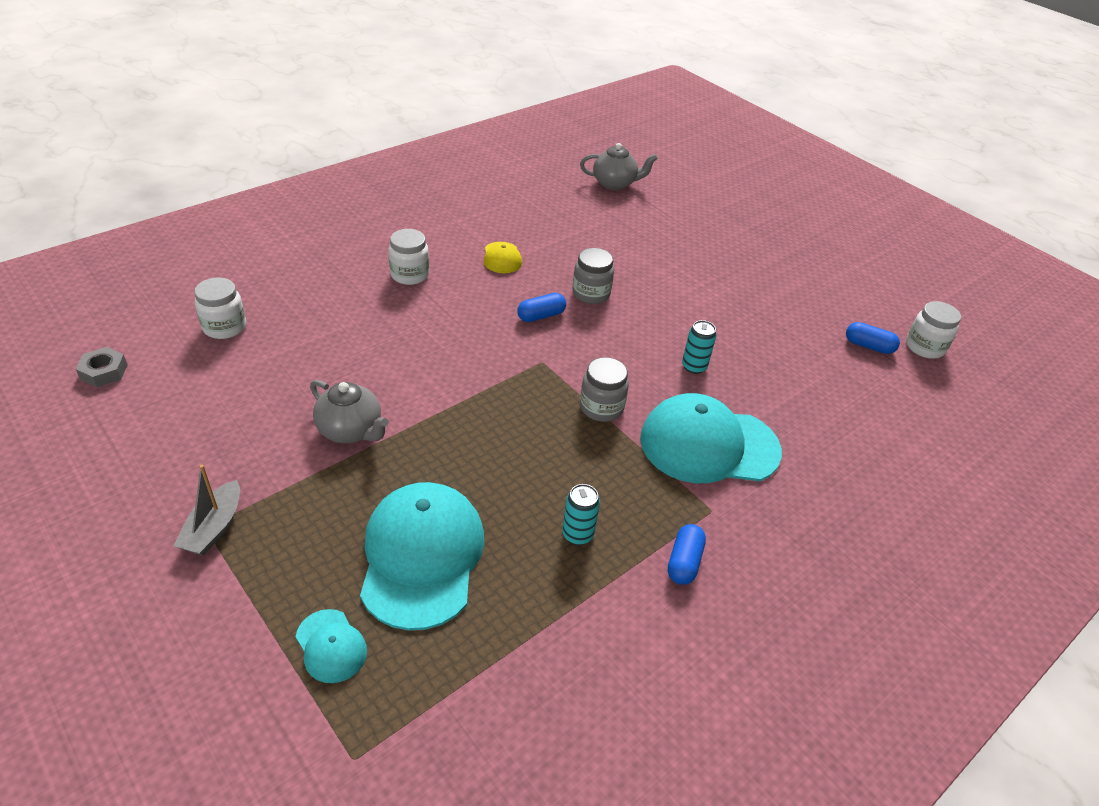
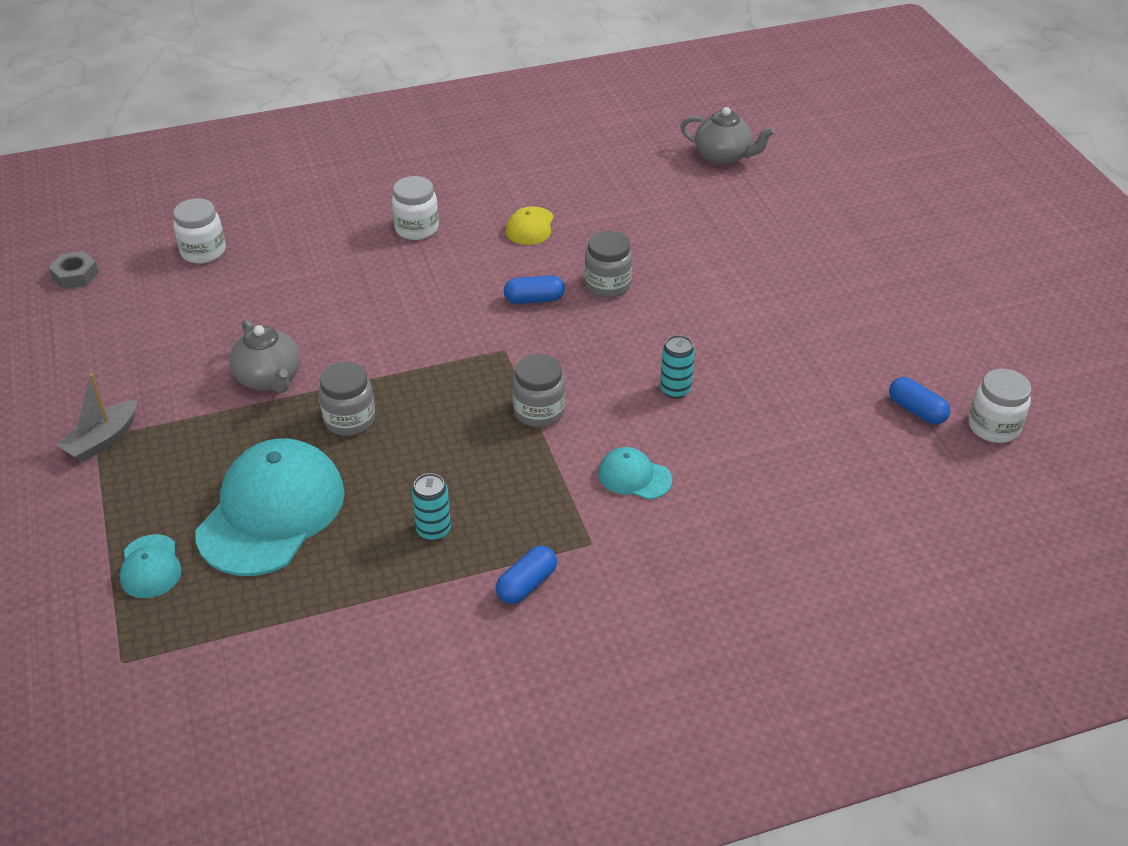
camera: 25 degrees right, 0 degrees up
turquoise cap [640,393,782,483] -> turquoise cap [598,447,672,500], size x0.46
none -> grey jar [319,362,375,436]

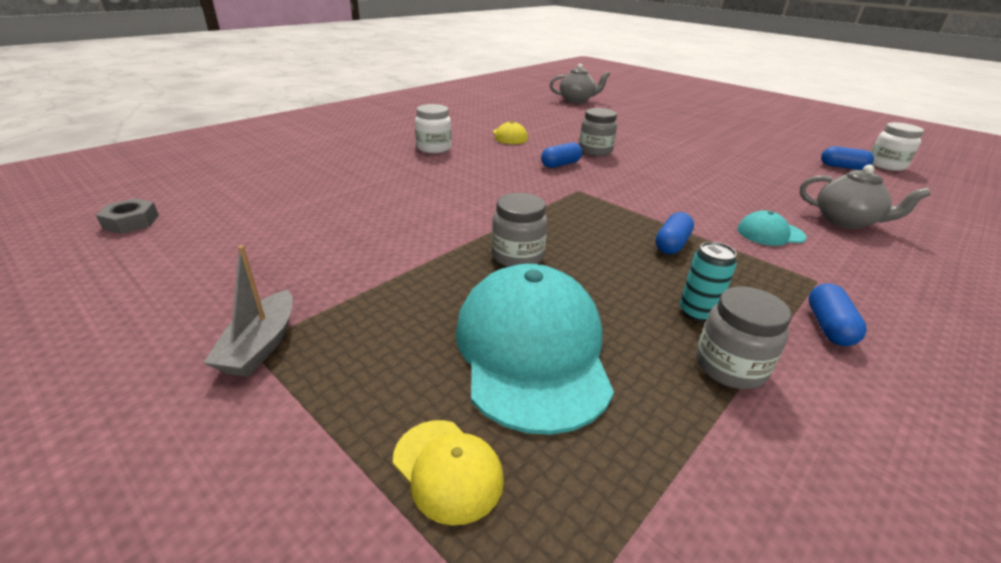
camera: 30 degrees left, 10 degrees down
turquoise cap [119,534,181,599] -> yellow cap [393,420,504,525]
white jar [173,198,225,264] -> none
grey teapot [229,319,300,393] -> grey teapot moved to [800,165,931,229]
grey jar [512,354,565,427] -> grey jar moved to [696,286,792,389]
turquoise can [660,335,695,399] -> none
none -> blue capsule [656,212,694,254]

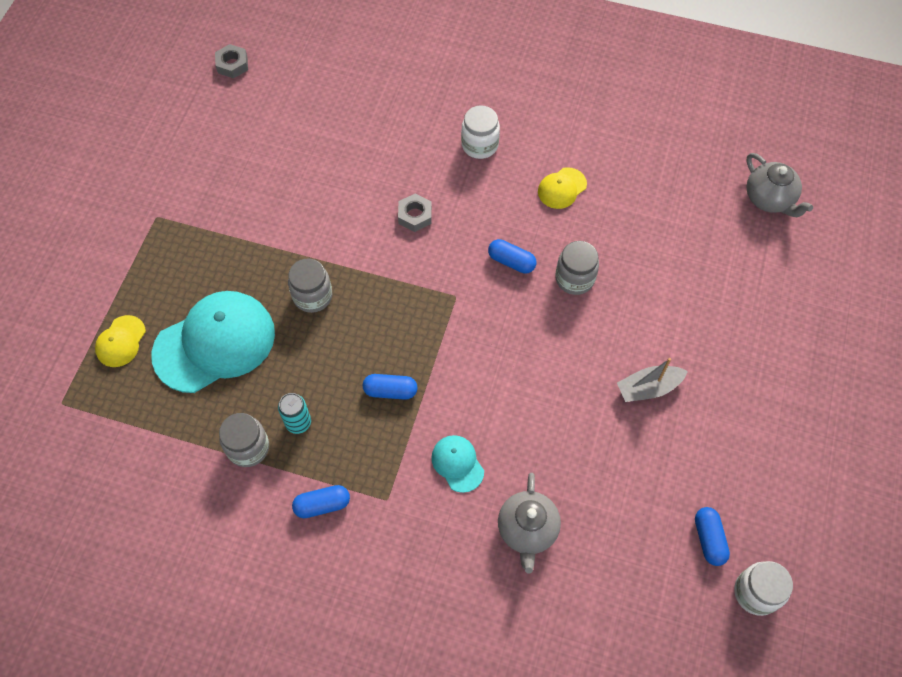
camera: 65 degrees right, 30 degrees up
grey boat [204,245,293,377] -> grey boat moved to [617,358,688,402]
none -> grey nut [398,194,432,232]

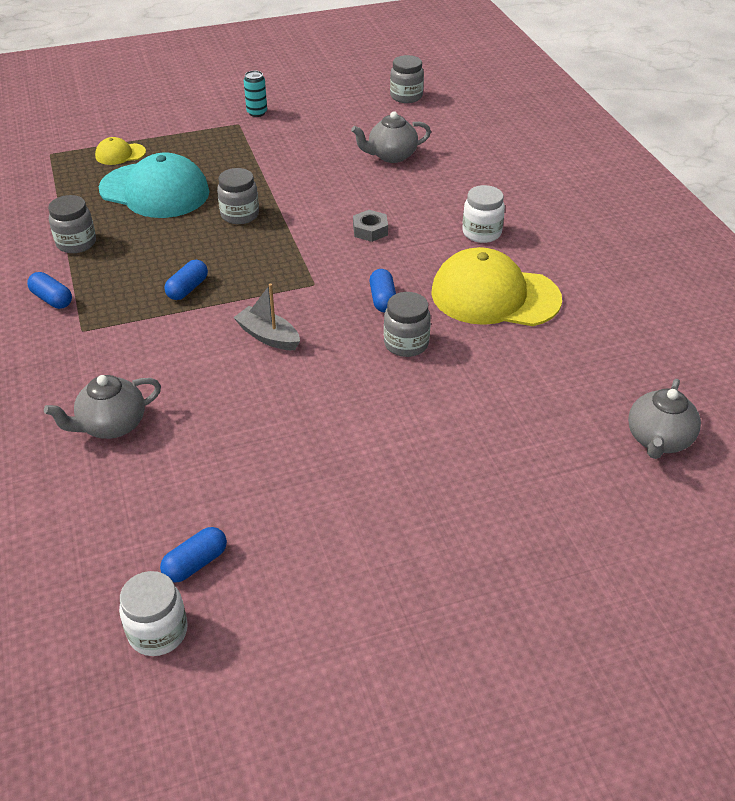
camera: 55 degrees right, 20 degrees down
grey nut [215,44,248,79] -> grey jar [390,55,424,103]
turquoise can [278,393,311,434] -> turquoise can moved to [244,71,267,117]
blue capsule [363,374,418,400] -> blue capsule turned 60 degrees clockwise [164,260,208,300]
turquoise cap [431,435,484,493] -> none
yellow cap [538,167,587,209] -> yellow cap [431,247,562,326], size x2.17
grey boat [617,358,688,402] -> grey boat moved to [233,284,300,350]
none -> grey teapot [351,111,431,163]

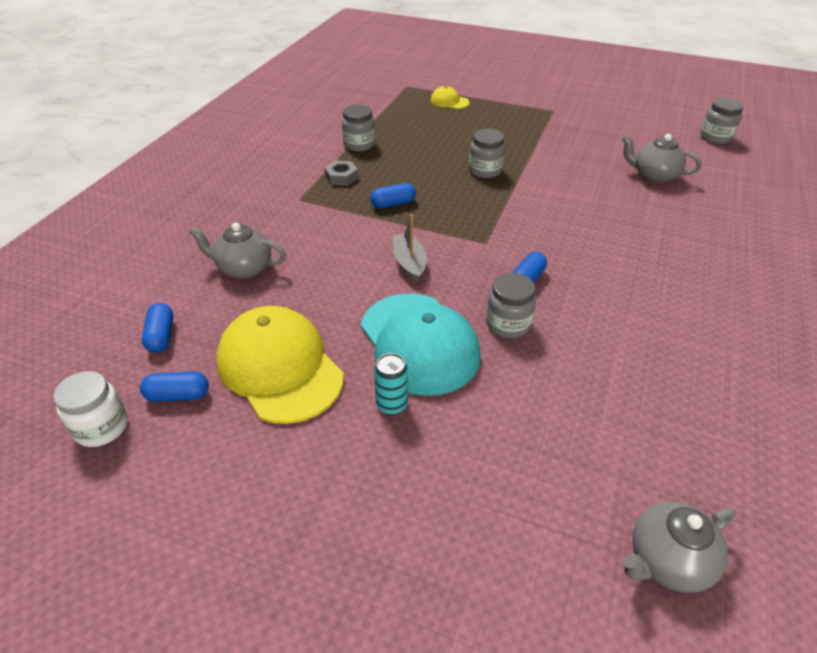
camera: 40 degrees right, 0 degrees up
blue capsule [27,272,72,309] -> blue capsule moved to [142,303,173,352]
turquoise cap [99,153,210,218] -> turquoise cap moved to [361,293,481,396]
turquoise can [244,71,267,117] -> turquoise can moved to [374,353,408,415]
grey nut [353,210,388,242] -> grey nut moved to [324,160,358,186]
yellow cap [431,247,562,326] -> yellow cap moved to [216,306,344,424]
white jar [462,185,505,243] -> none

